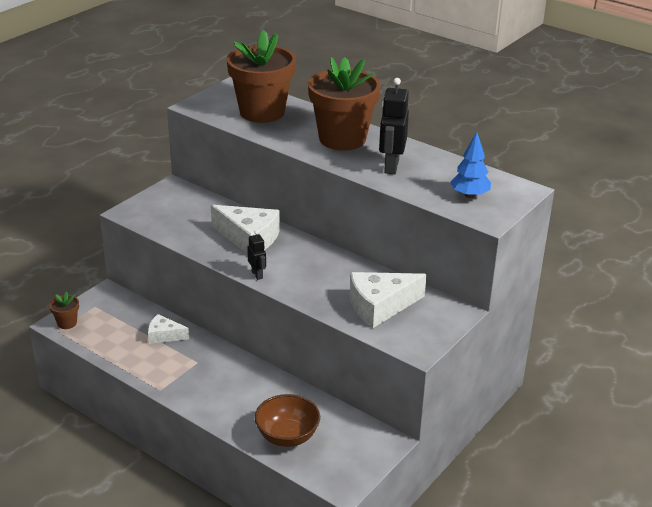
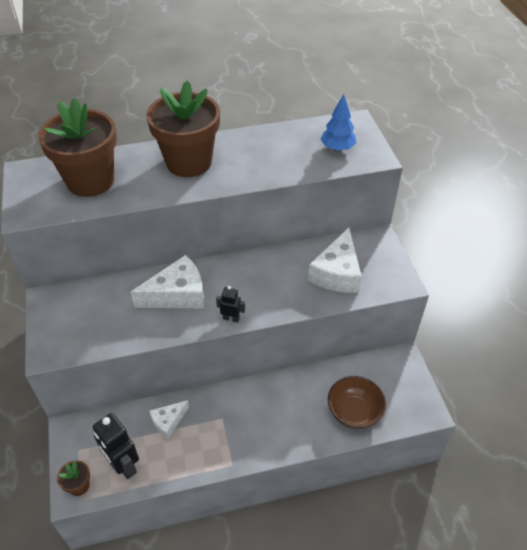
camera: 50 degrees left, 15 degrees up
black robot [379,78,409,174] -> black robot moved to [93,413,139,479]

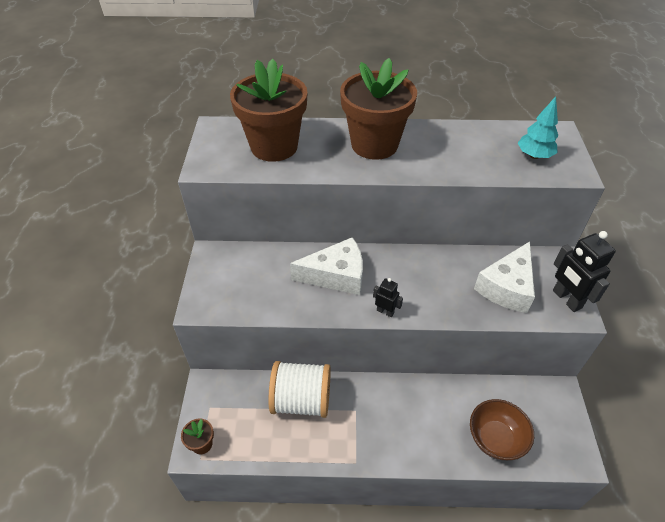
camera: 15 degrees right, 0 degrees up
black robot [93,413,139,479] -> black robot moved to [553,231,616,312]
white cheese [149,400,189,439] -> white spool [268,361,331,418]
blue tree [320,94,357,151] -> turquoise tree [518,96,558,159]

